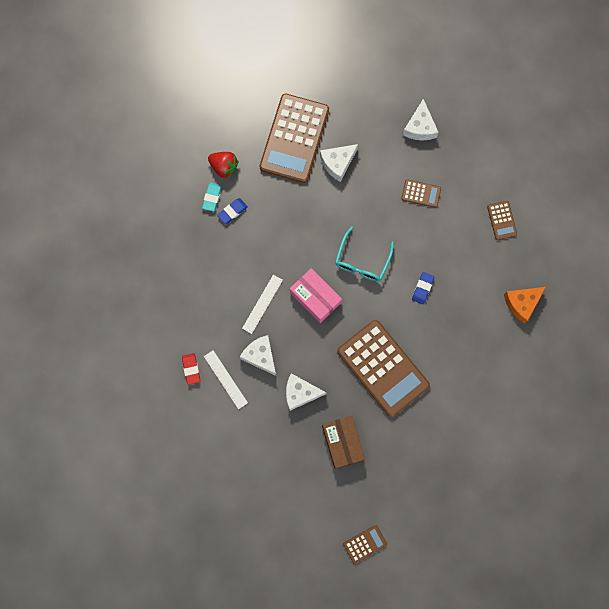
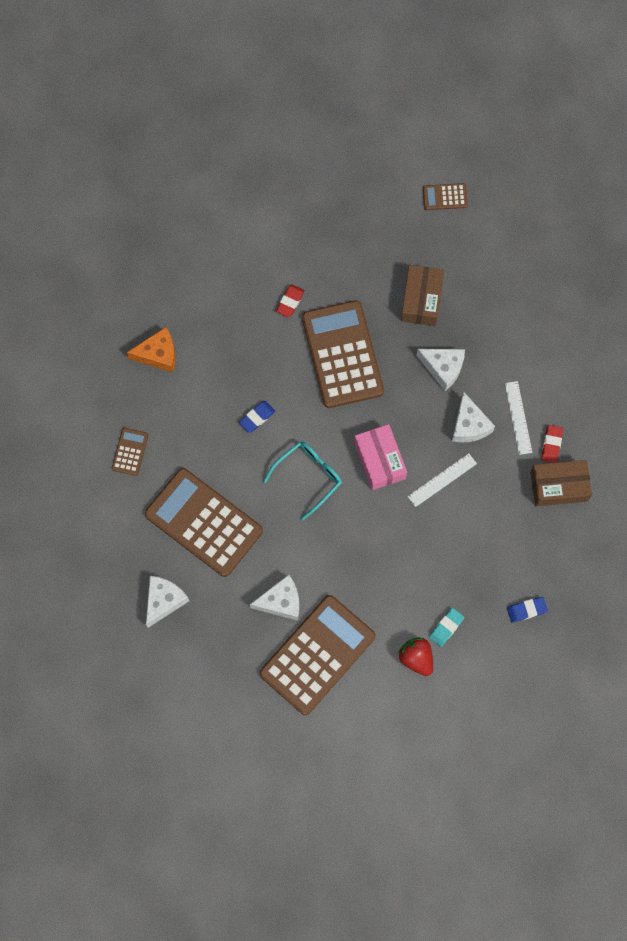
camera: 155 degrees left, 5 degrees down
blue eraser [217,198,248,224] -> blue eraser moved to [507,597,548,622]
brown calculator [401,180,441,208] -> brown calculator [144,468,263,577], size x2.31
none -> red eraser [276,284,305,318]
none -> brown box [530,460,592,506]

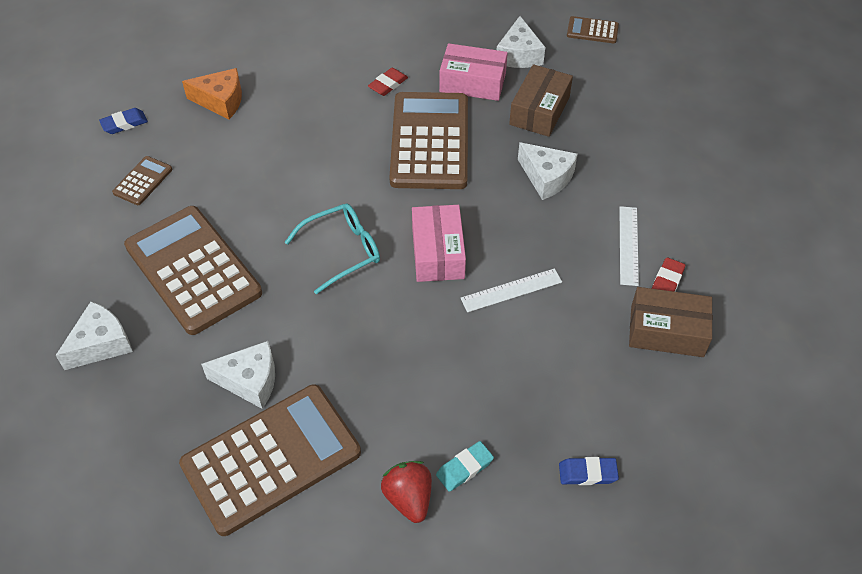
camera: 15 degrees right, 20 degrees down
blue eraser [239,401,275,433] -> blue eraser moved to [99,108,148,134]
white cheese [452,391,495,443] -> white cheese moved to [497,16,545,68]
none -> pink box [439,43,508,101]

